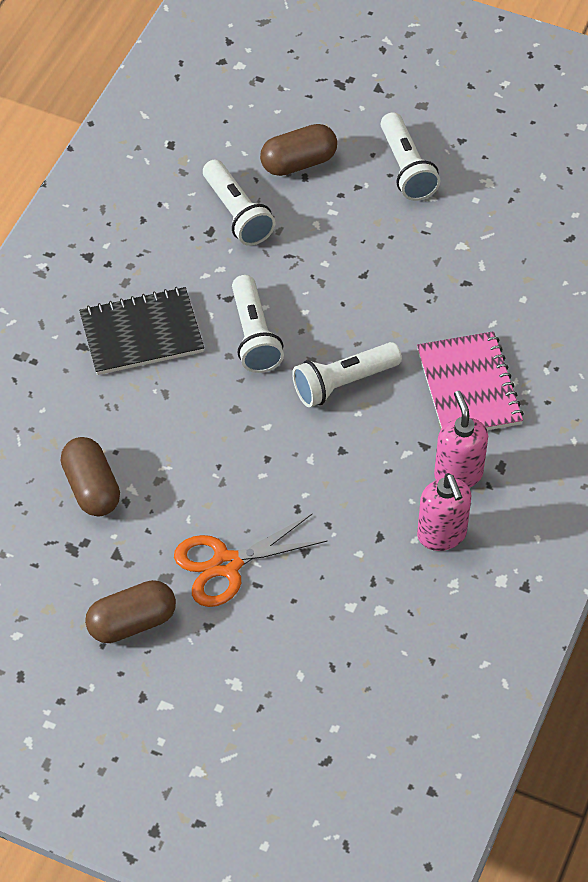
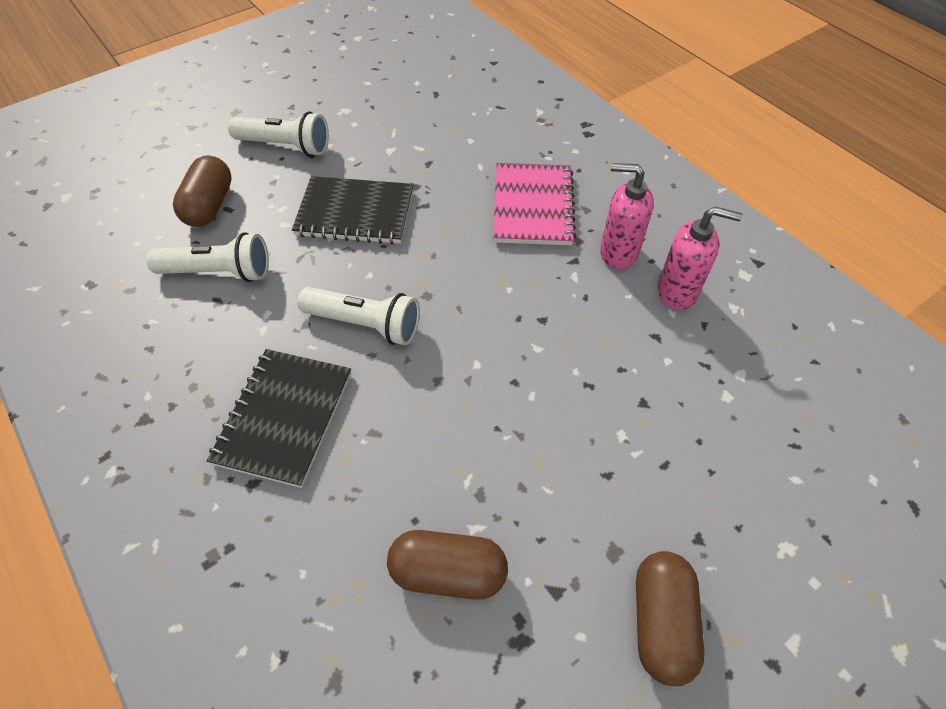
camera: 60 degrees left, 0 degrees up
orange scissors [174,514,328,607] -> none
white flashlight [292,342,402,407] -> none
pink notebook [417,331,524,430] -> pink notebook turned 75 degrees clockwise [493,163,576,245]
none -> black notebook [292,176,414,244]

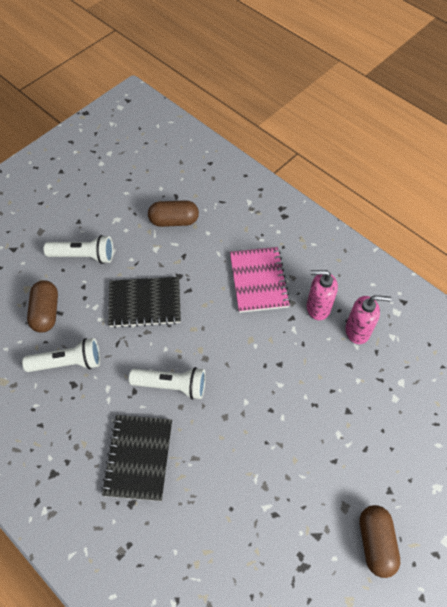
camera: 10 degrees left, 5 degrees up
brown capsule [387,530,508,600] -> brown capsule moved to [148,200,199,227]

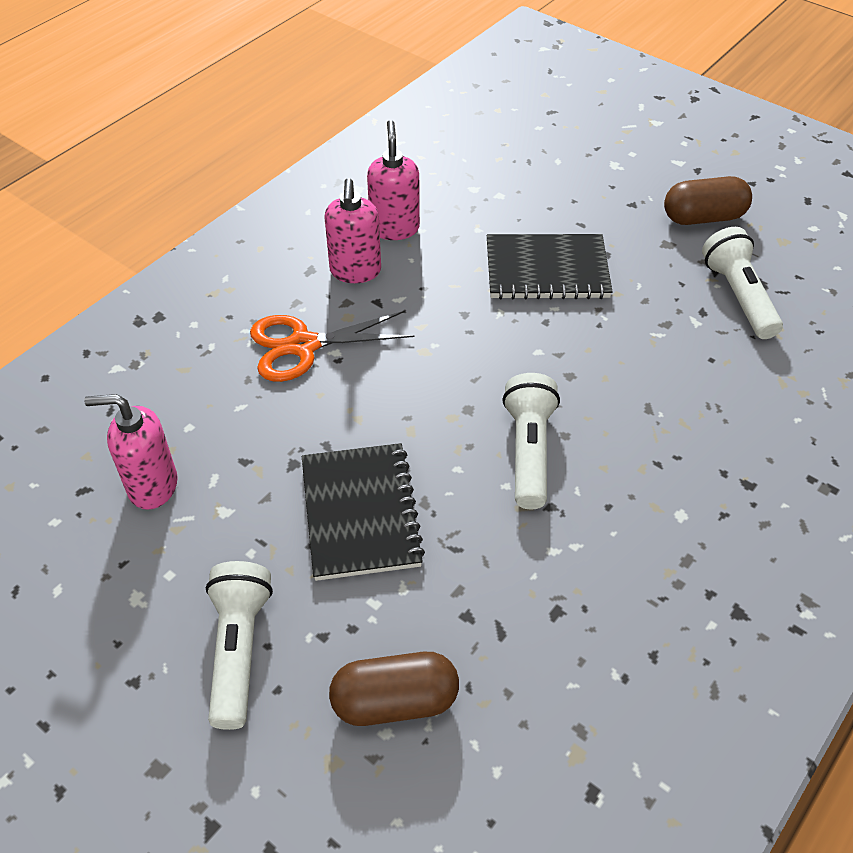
camera: 95 degrees left, 10 degrees down
white flashlight [22,338,100,372] -> white flashlight moved to [702,227,783,339]
black notebook [101,415,172,501] -> black notebook moved to [487,234,613,300]
brown capsule [148,200,199,227] -> pink soap dispenser [84,394,178,510]
pink notebook [230,247,290,313] -> orange scissors [250,311,415,382]

